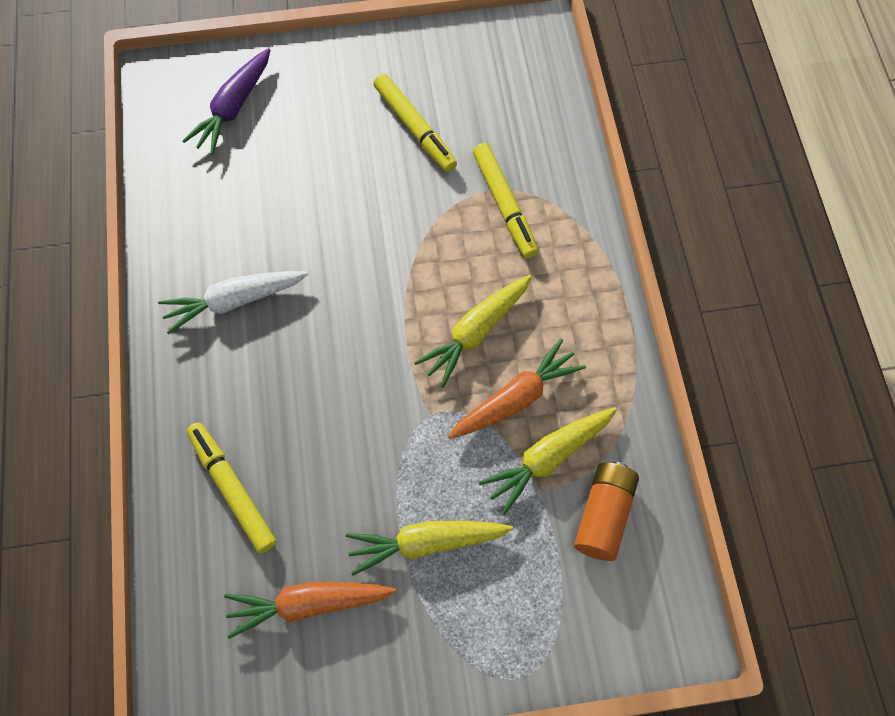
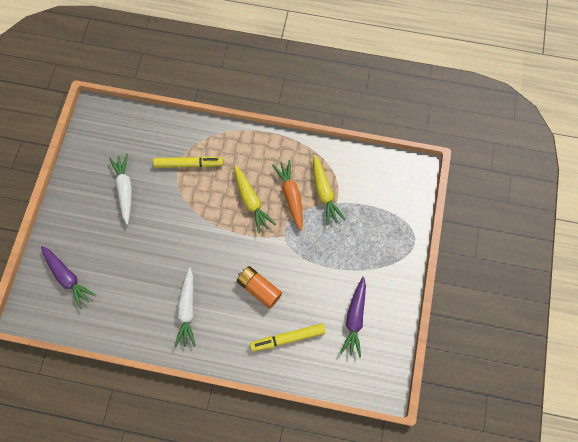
camera: 70 degrees left, 5 degrees up
orange carrot [224,582,396,639] -> purple carrot [340,277,366,358]
yellow carrot [346,521,513,576] -> none
yellow marker [373,74,457,172] -> white carrot [109,154,132,225]
orange battery [574,462,639,561] -> orange battery moved to [237,266,282,309]

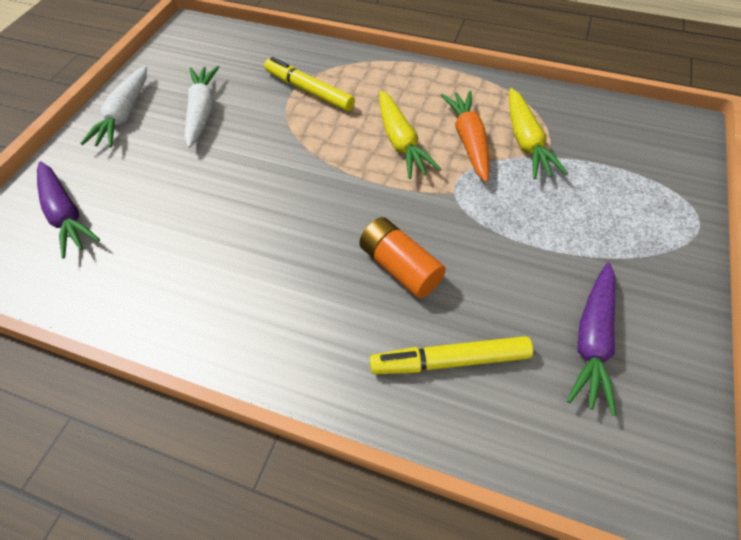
camera: 10 degrees right, 15 degrees down
yellow marker [153,156,224,168] -> yellow marker turned 150 degrees counterclockwise [264,57,355,111]
white carrot [174,267,196,347] -> white carrot moved to [80,66,147,148]

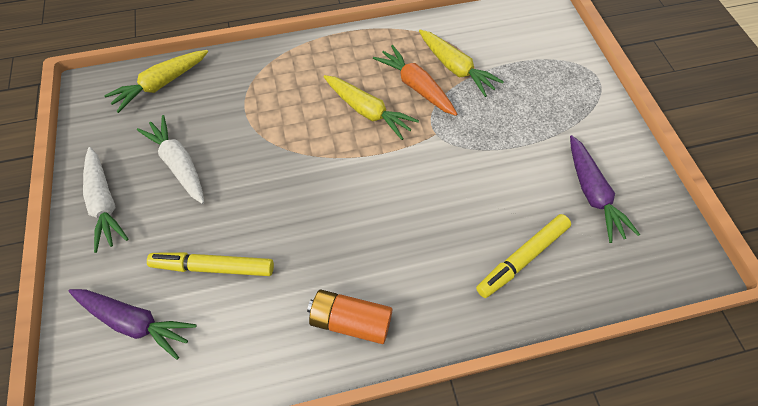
camera: 35 degrees left, 5 degrees up
yellow marker [264,57,355,111] -> yellow marker moved to [147,252,274,276]
orange battery [359,217,446,298] -> orange battery moved to [307,289,393,344]
none -> yellow carrot [104,50,208,113]

